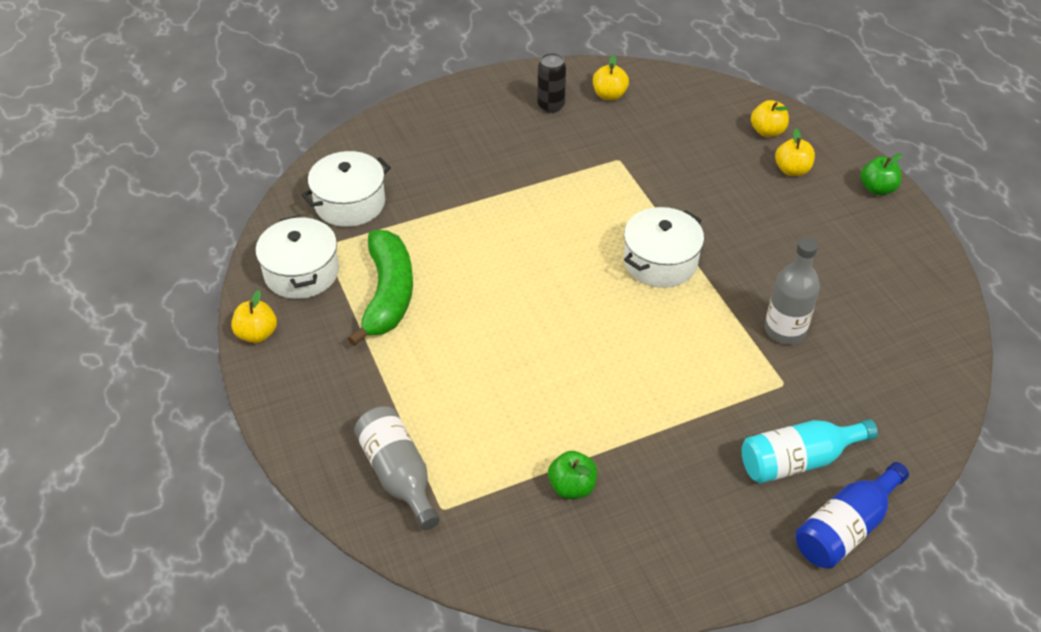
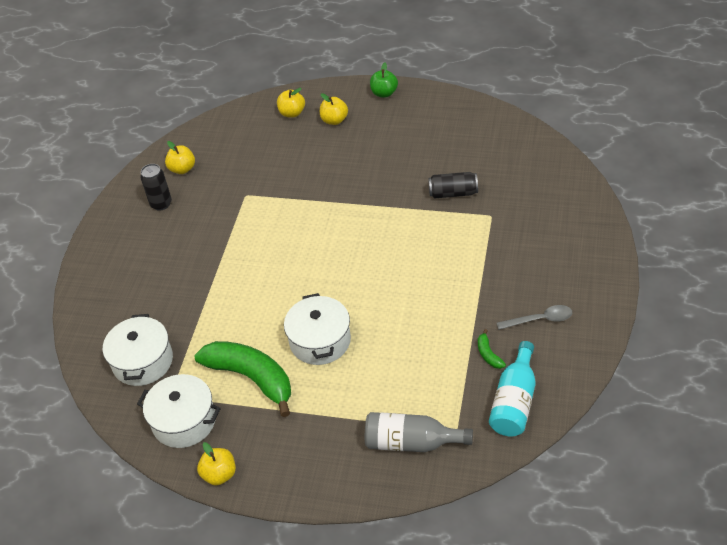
camera: 50 degrees left, 0 degrees up
green apple [548,451,597,499] -> green banana [478,329,506,369]
white pot [624,207,704,288] -> white pot moved to [284,293,351,365]
turquoise bottle [742,419,878,484] -> turquoise bottle moved to [489,341,536,437]
grey bottle [765,238,820,344] -> black can [428,172,478,198]
blue bottle [796,462,909,569] -> none
none -> grey spoon [497,305,572,330]

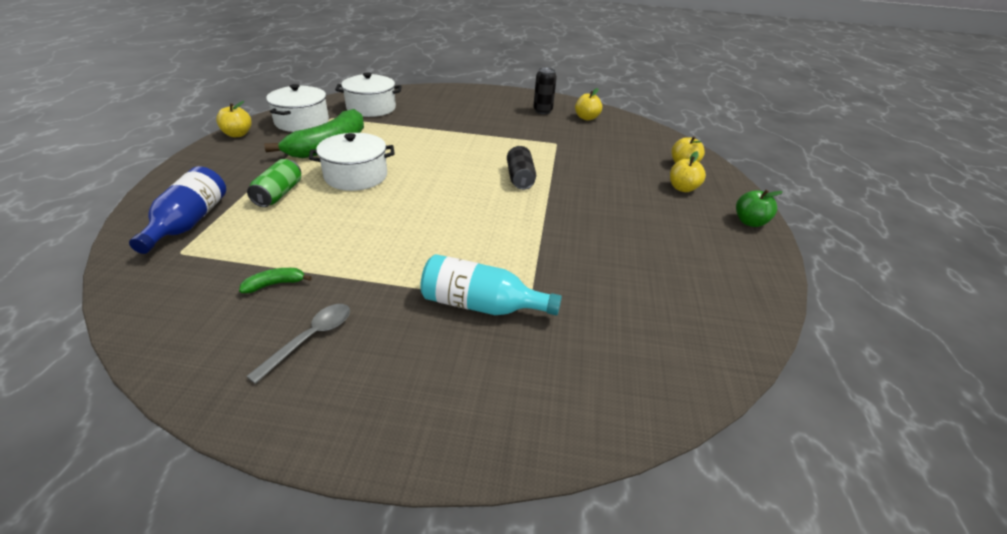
camera: 80 degrees right, 10 degrees down
grey bottle [365,412,473,452] -> blue bottle [129,166,226,254]
black can [428,172,478,198] -> black can moved to [507,146,536,190]
turquoise bottle [489,341,536,437] -> turquoise bottle moved to [420,254,562,316]
grey spoon [497,305,572,330] -> grey spoon turned 135 degrees counterclockwise [246,304,350,384]
none -> green can [247,159,301,207]

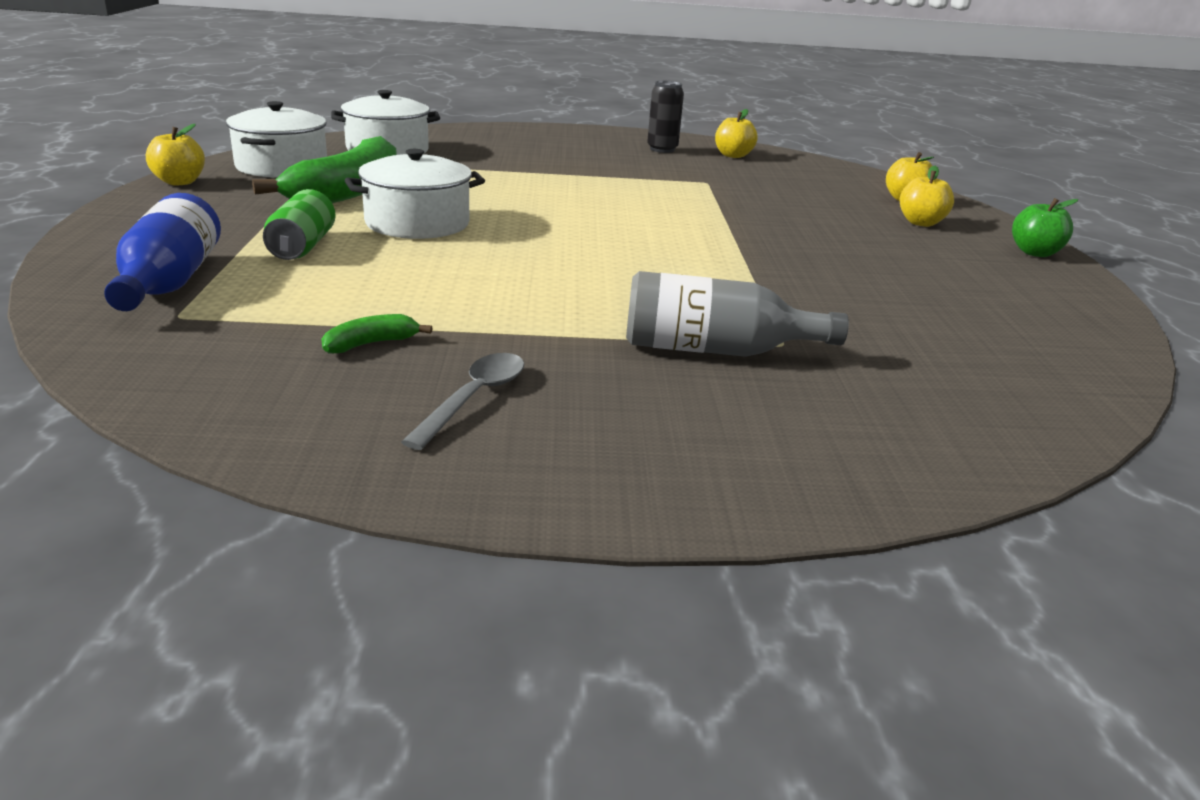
camera: 10 degrees left, 10 degrees down
turquoise bottle [420,254,562,316] -> grey bottle [626,271,849,357]
black can [507,146,536,190] -> none

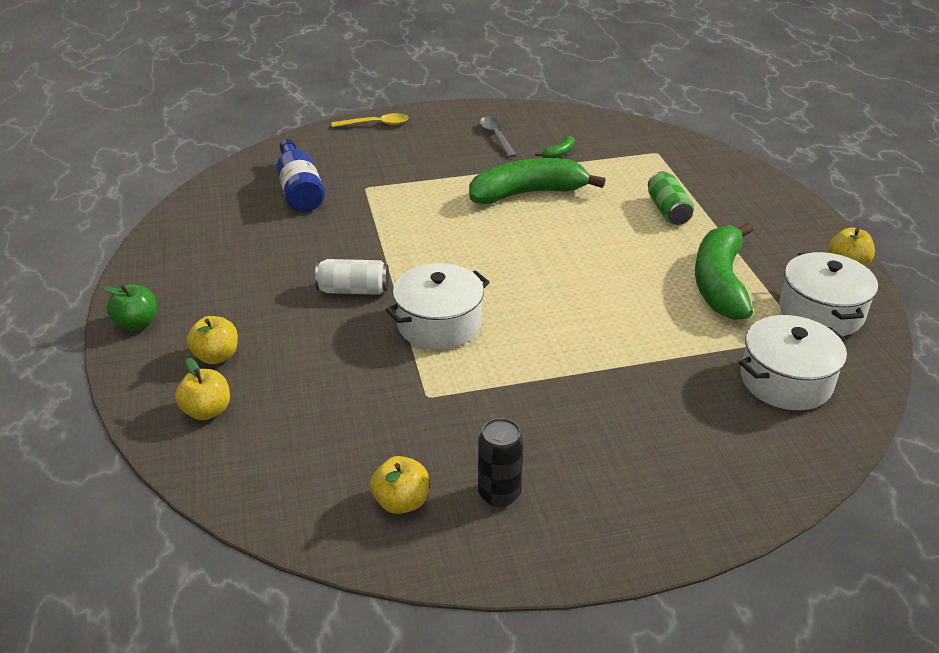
camera: 170 degrees right, 10 degrees up
blue bottle [104,193,221,311] -> blue bottle moved to [276,139,325,212]
white pot [345,149,485,239] -> white pot moved to [386,263,490,350]
grey spoon [401,353,524,450] -> grey spoon turned 150 degrees clockwise [479,117,517,158]
grey bottle [626,271,849,357] -> none
none -> white can [315,259,389,295]
none -> yellow spoon [332,113,409,127]
none -> green banana [469,158,606,204]

